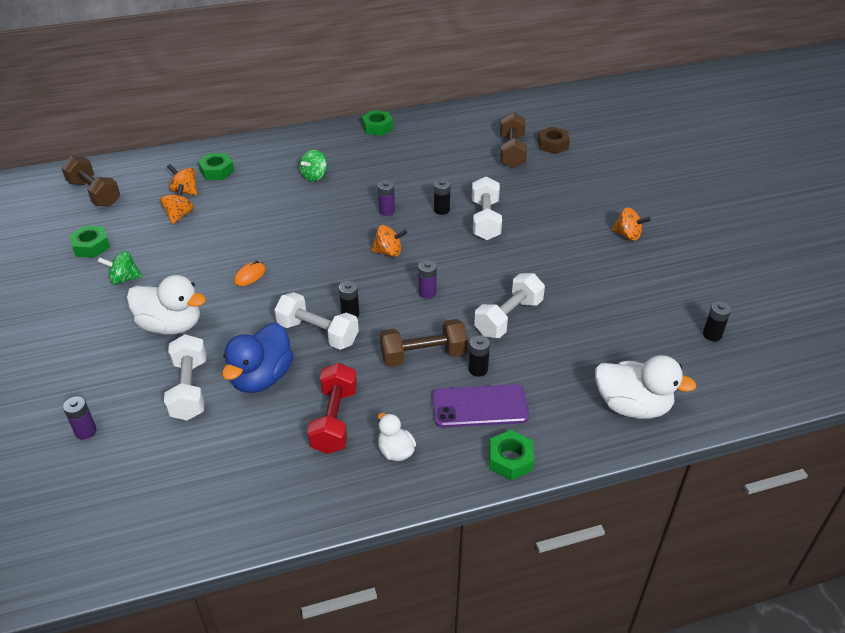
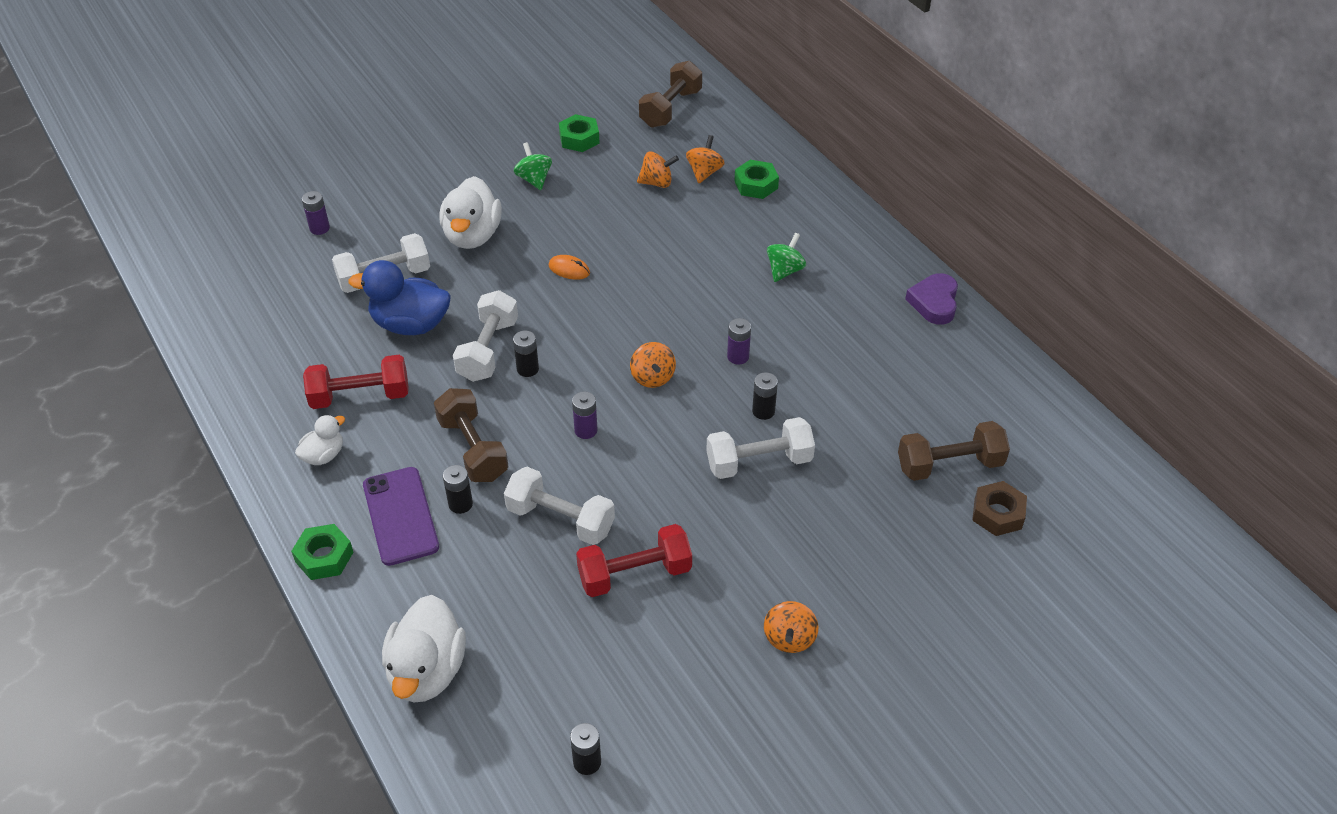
camera: 75 degrees right, 5 degrees up
green spinning top [299,150,327,181] -> green spinning top turned 105 degrees clockwise [767,233,806,282]
green nut [361,110,393,136] -> purple heart [905,273,958,325]
none -> red dumbbell [576,524,692,597]

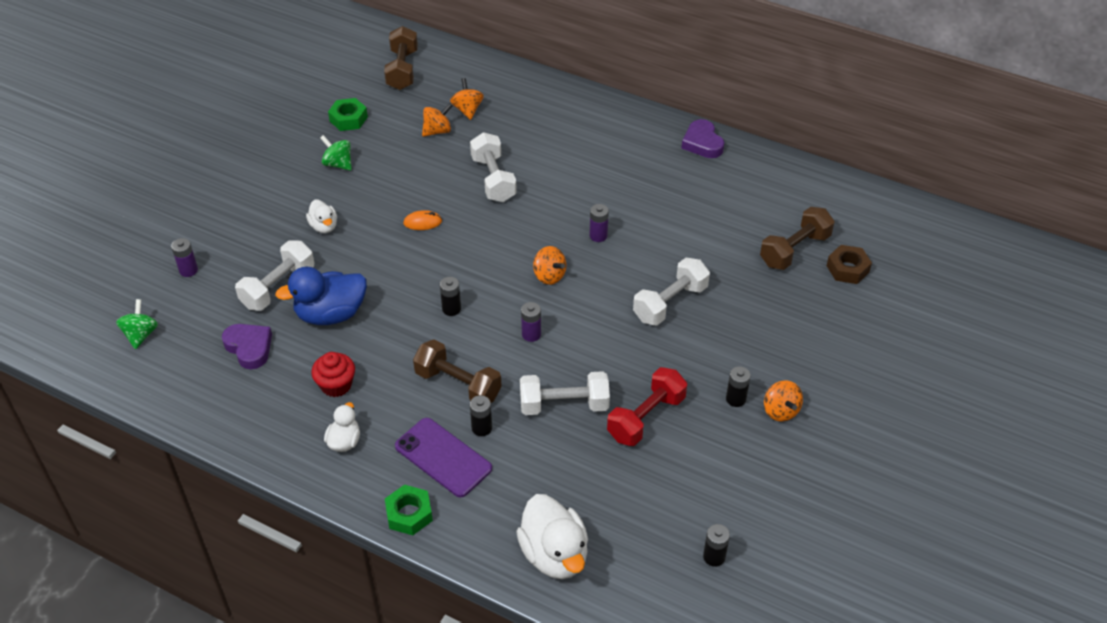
camera: 30 degrees left, 0 degrees up
red dumbbell [303,355,409,409] -> red cupcake [311,352,355,397]
white duck [439,176,502,249] -> white duck [306,199,337,233], size x0.55
white dumbbell [453,290,518,382] -> white dumbbell moved to [470,132,517,202]
green nut [734,160,779,199] -> none
black battery [752,372,778,420] -> black battery moved to [726,366,751,407]
green spinning top [767,233,806,282] -> green spinning top moved to [116,299,158,349]
none -> purple heart [222,324,272,369]

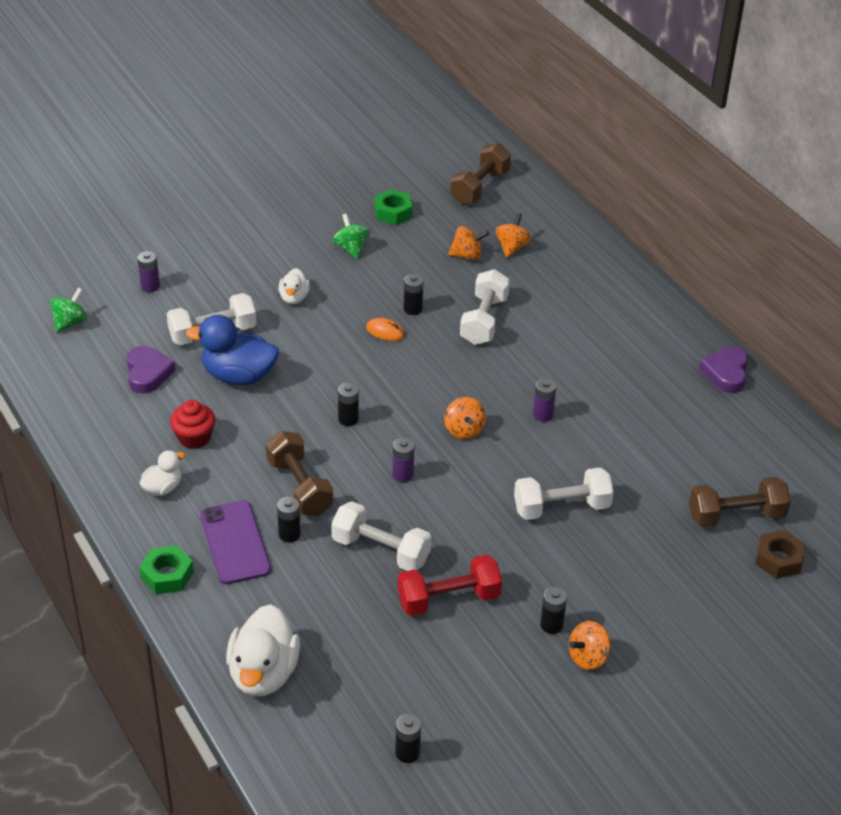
camera: 30 degrees right, 5 degrees down
orange spinning top [764,380,803,422] -> orange spinning top turned 45 degrees clockwise [569,621,610,670]
none -> black battery [404,274,424,315]

